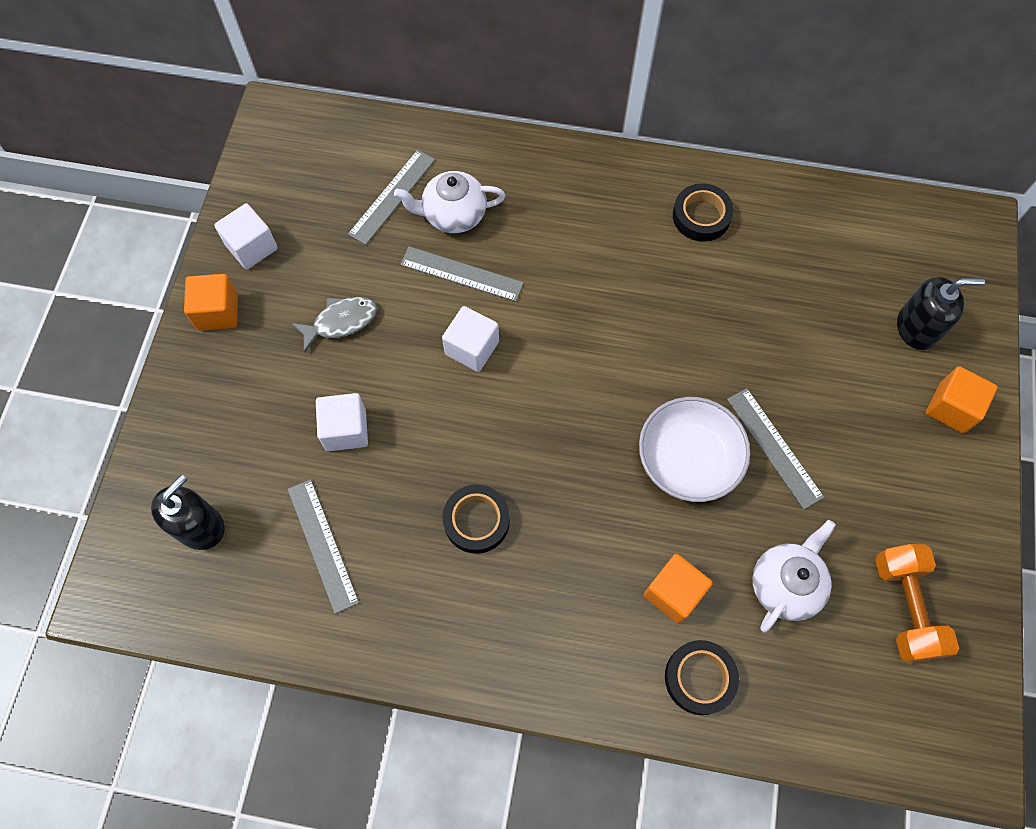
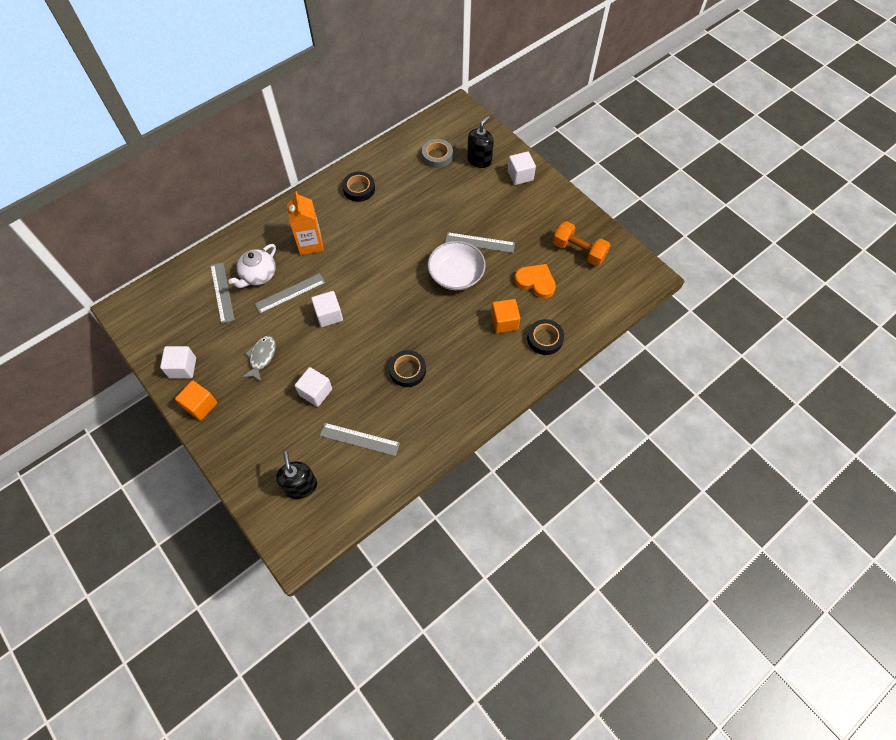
camera: 50 degrees left, 5 degrees down
white teapot [752,520,836,632] -> orange heart [514,264,556,299]
orange cube [926,366,998,433] -> white cube [508,151,536,185]
none -> orange carton [287,191,324,255]
none -> grey tape [422,139,453,168]

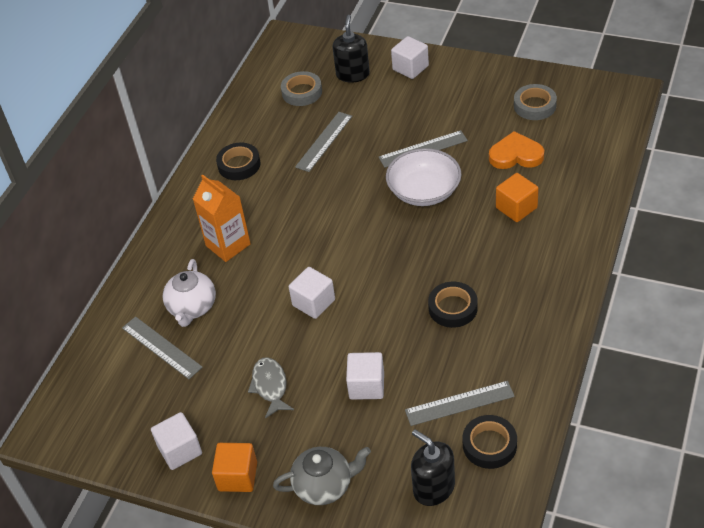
camera: 25 degrees left, 15 degrees down
grey ruler [255,273,325,314] -> grey ruler moved to [295,112,352,172]
black tape [527,319,564,355] -> black tape moved to [463,415,517,469]
orange dumbbell [553,221,610,266] -> grey tape [514,84,557,120]
none -> grey teapot [273,447,371,505]

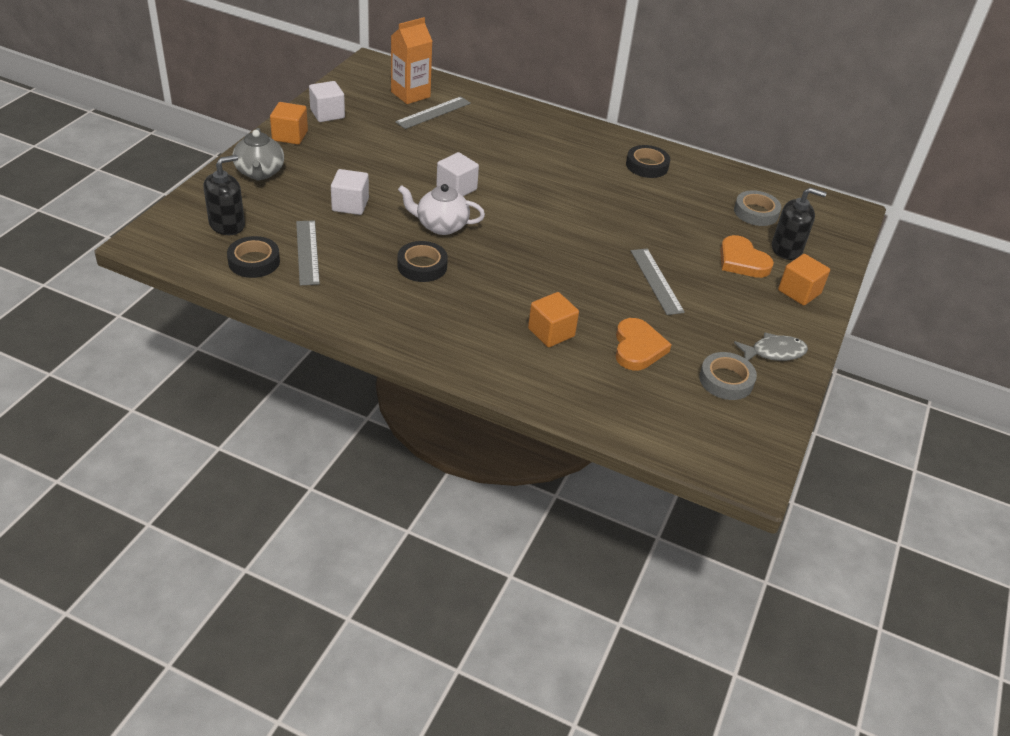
camera: 85 degrees right, 5 degrees down
white teapot [162,259,216,327] -> white teapot moved to [398,184,485,235]
orange carton [193,174,251,262] -> orange carton moved to [391,17,432,104]
grey fish [248,357,294,418] -> grey fish moved to [734,332,808,361]
grey ruler [295,112,352,172] -> none
white bowl [386,148,461,206] -> none
white cube [391,36,429,79] -> orange cube [778,254,830,306]
none -> orange heart [720,235,774,278]

